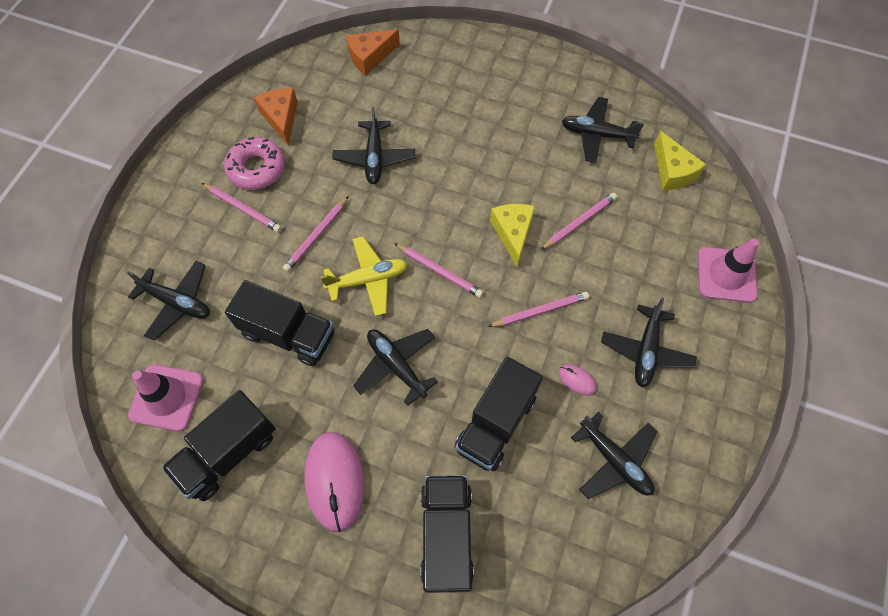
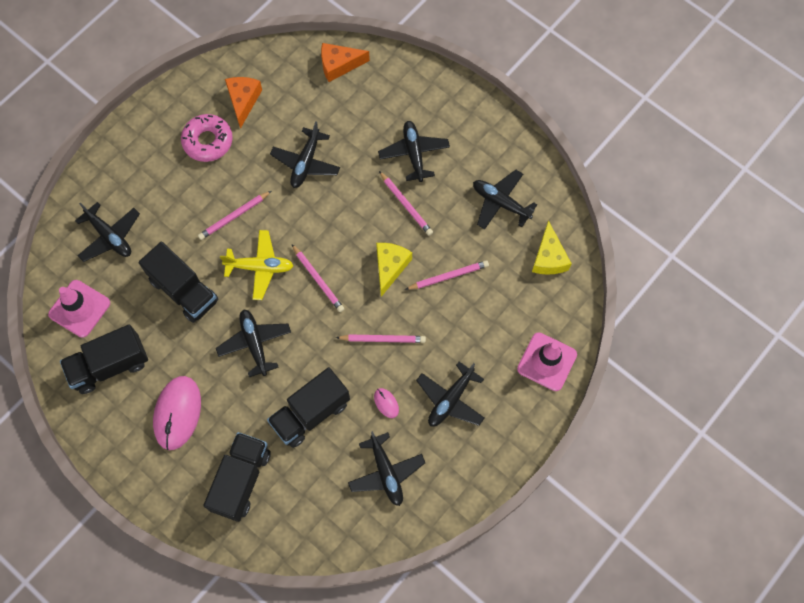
camera: 20 degrees right, 5 degrees up
pink pencil [202,183,282,232] -> pink pencil moved to [379,171,433,236]
none -> black plane [378,121,450,182]

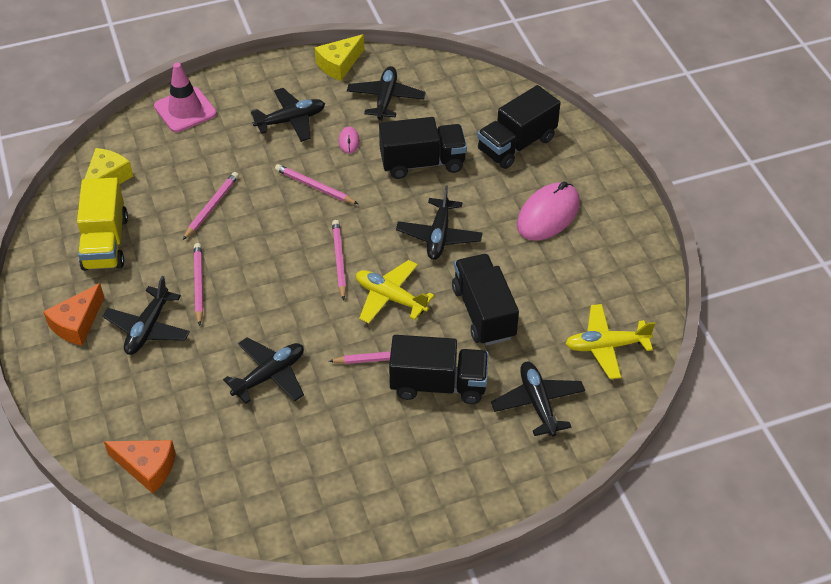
camera: 150 degrees left, 20 degrees down
pink traffic cone [48,280,110,338] -> yellow plane [565,304,655,379]
black truck [60,324,148,394] -> black truck moved to [389,335,489,404]
pink donut [181,114,233,162] -> none
orange cheese [225,77,262,129] -> orange cheese moved to [43,283,104,346]
yellow cheese [376,243,412,297] -> yellow cheese moved to [315,34,364,81]
pink pencil [405,260,489,290] -> pink pencil turned 105 degrees clockwise [183,172,239,240]
black plane [473,170,537,229] -> yellow truck [77,178,128,271]

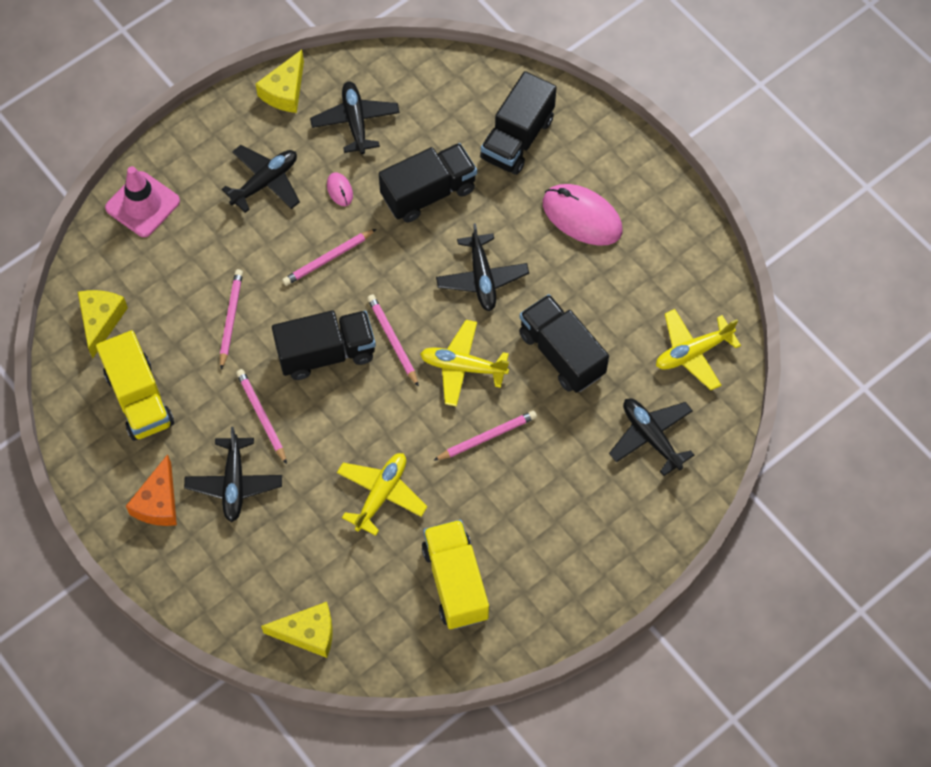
camera: 20 degrees left, 15 degrees up
orange cheese [104,440,176,494] -> yellow cheese [261,602,333,658]
black plane [223,337,304,404] -> yellow plane [337,453,427,536]
pink pencil [275,164,358,204] -> pink pencil turned 45 degrees counterclockwise [282,229,376,286]
black truck [389,335,489,404] -> black truck moved to [272,310,376,380]
pink mouse [517,182,580,241] -> pink mouse turned 75 degrees counterclockwise [543,184,623,246]
none -> yellow truck [422,520,489,629]

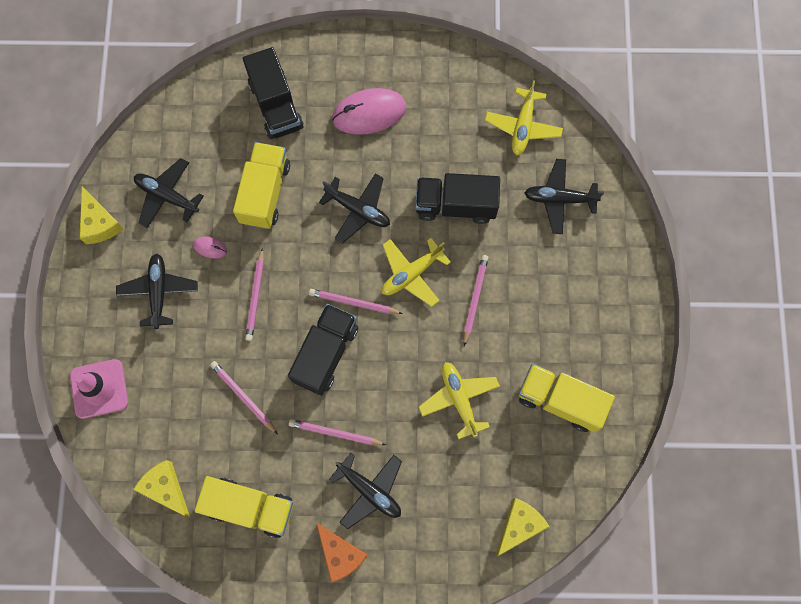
camera: 50 degrees left, 10 degrees up
black truck [379,143,477,223] -> yellow truck [233,142,290,229]

